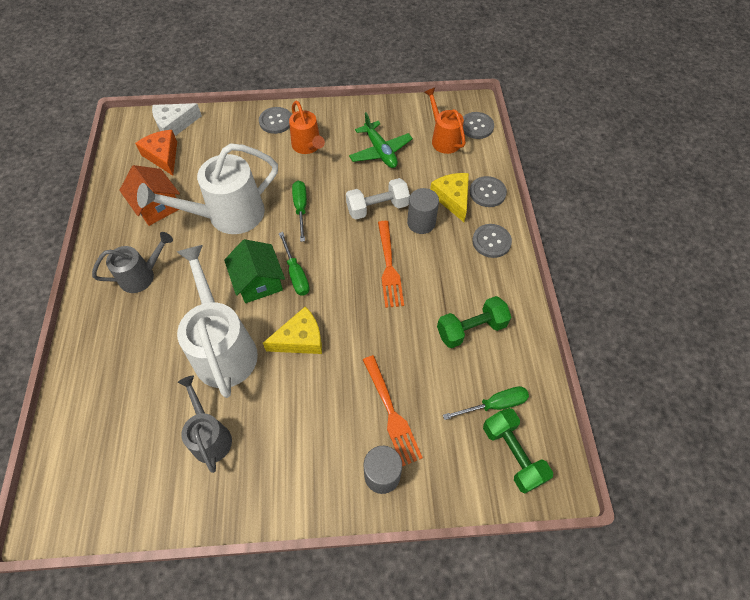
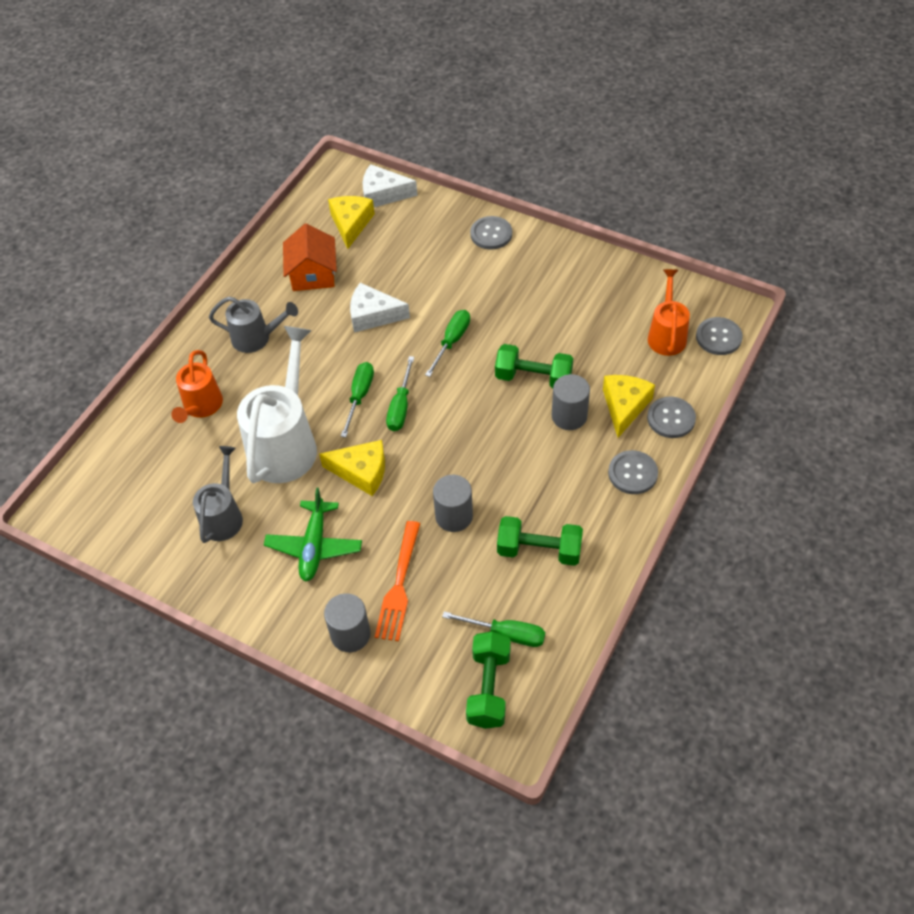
camera: 35 degrees right, 5 degrees down
orange cheese [135,130,177,176] -> yellow cheese [328,196,375,249]
white watering can [137,143,278,234] -> white cheese [350,283,410,333]
green house [224,239,285,303] -> green screwdriver [341,362,374,437]
orange watering can [289,101,325,154] -> orange watering can moved to [171,350,223,423]
white dumbbell [346,178,410,220] -> green dumbbell [495,344,573,389]
green plane [349,112,413,168] -> green plane moved to [264,488,362,582]
orange fork [378,221,404,308] -> none
none -> grey cylinder [433,475,473,532]

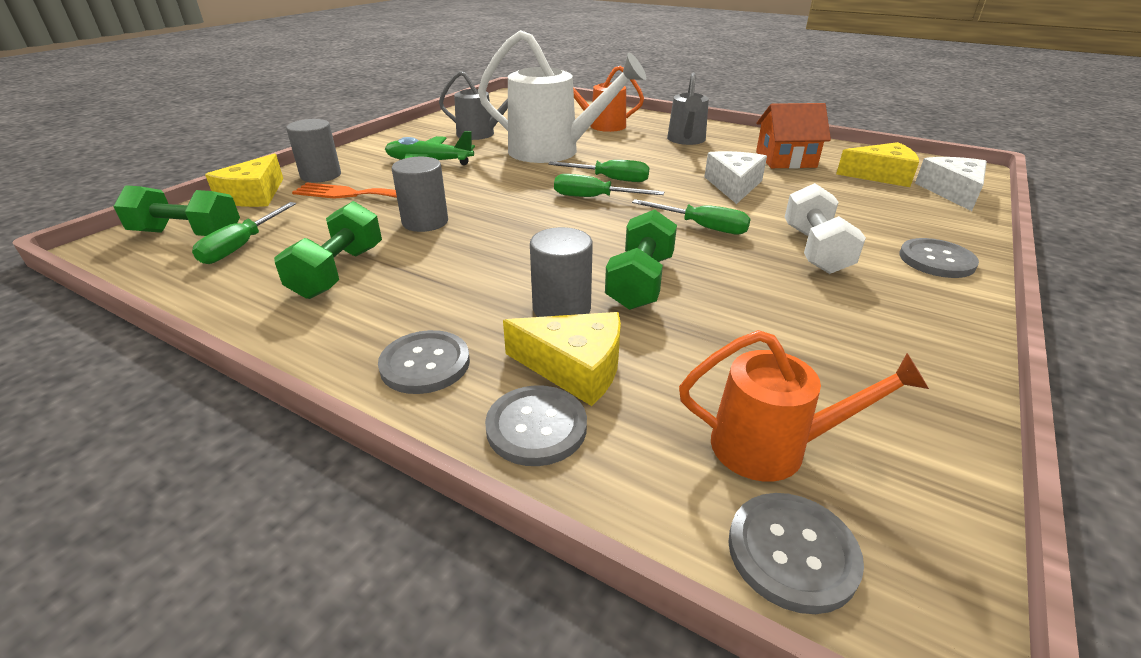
camera: 90 degrees right, 20 degrees down
yellow cheese [319,440,385,496] -> yellow cheese moved to [205,153,283,207]
none -> white dumbbell [785,183,866,274]

